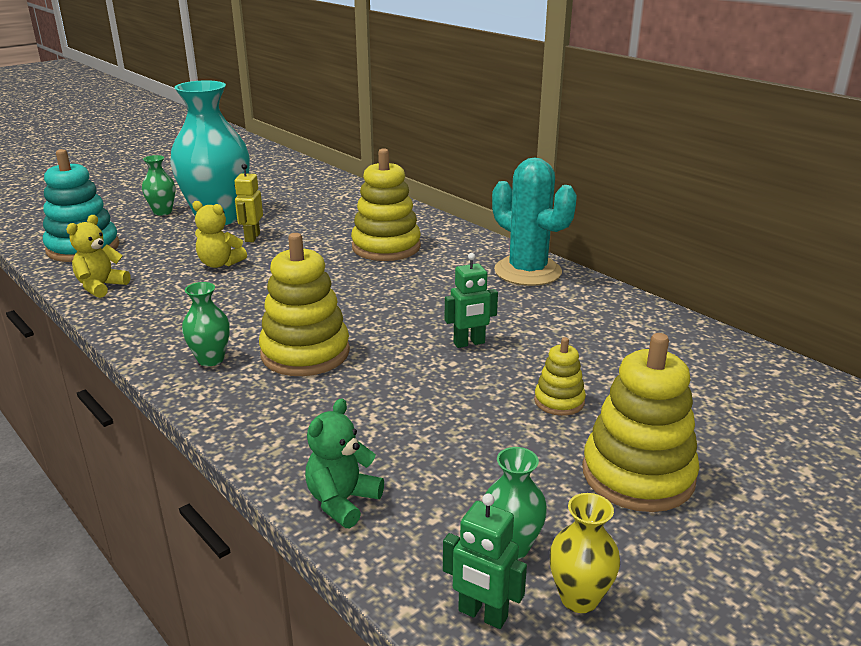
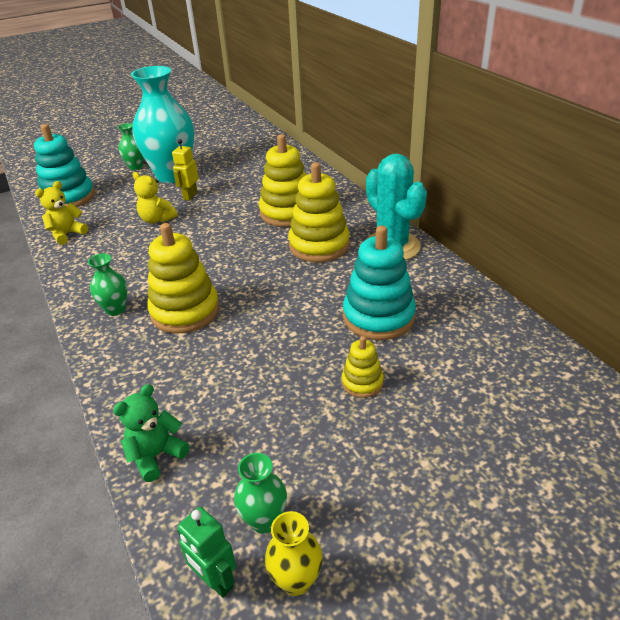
camera: 15 degrees right, 10 degrees up
green robot [445,253,498,348] -> none
yellow stacking toy [582,333,699,512] -> yellow stacking toy moved to [288,162,350,262]
none -> turquoise stacking toy [343,225,416,340]

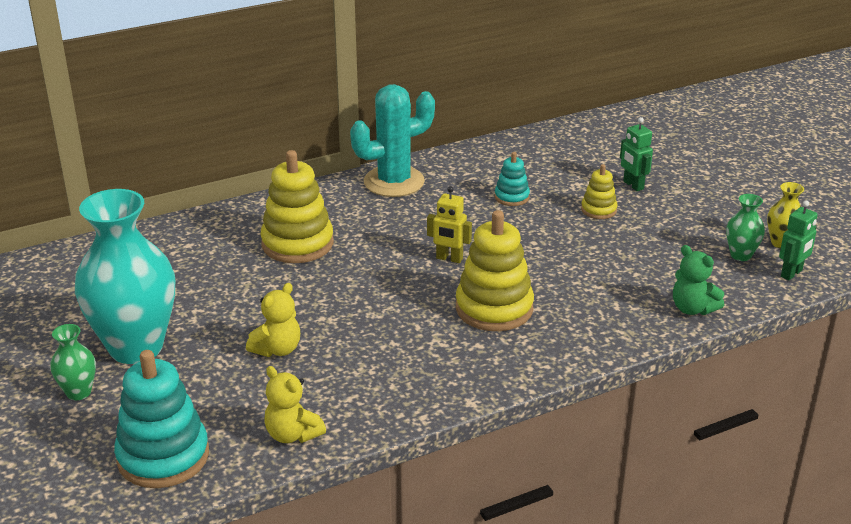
camera: 90 degrees left, 5 degrees down
green vase [88,253,127,316] -> none
yellow robot [172,139,199,201] -> yellow robot moved to [427,186,472,263]
yellow stacking toy [288,162,350,262] -> none
turquoise stacking toy [343,225,416,340] -> turquoise stacking toy [495,152,530,206], size x0.52
none -> green robot [620,117,653,191]

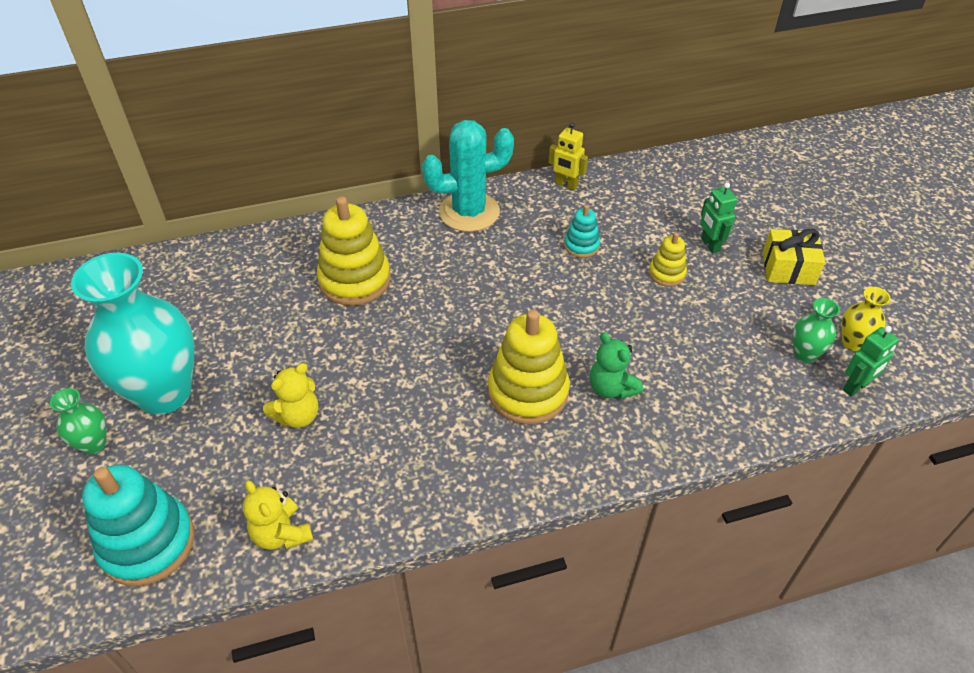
camera: 10 degrees right, 15 degrees up
yellow robot [427,186,472,263] -> yellow robot moved to [549,123,588,190]
green teddy bear [673,245,724,315] -> green teddy bear moved to [590,332,643,399]
none -> yellow gift [763,229,825,285]

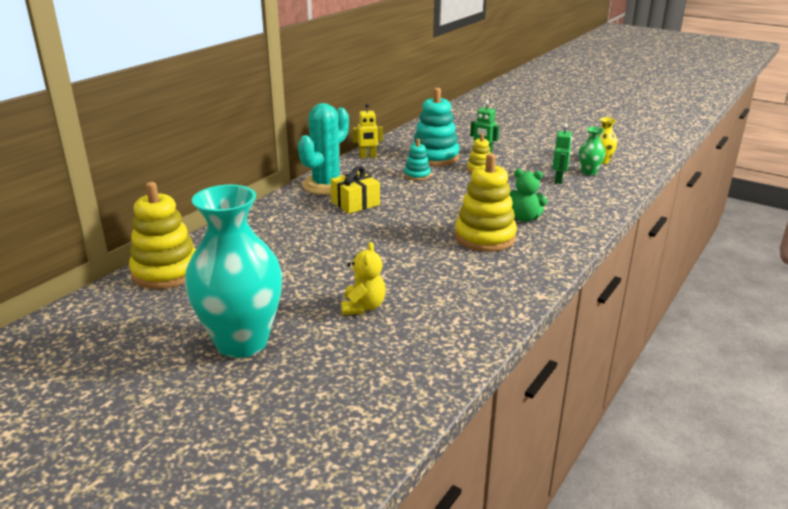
camera: 40 degrees left, 20 degrees down
green vase [50,388,106,454] -> none
turquoise stacking toy [82,465,195,586] -> turquoise stacking toy moved to [412,88,460,166]
yellow teddy bear [243,481,313,550] -> none
yellow stacking toy [317,196,391,306] -> yellow stacking toy moved to [129,182,196,289]
yellow gift [763,229,825,285] -> yellow gift moved to [330,166,380,214]
green robot [843,326,899,396] -> green robot moved to [552,124,572,184]

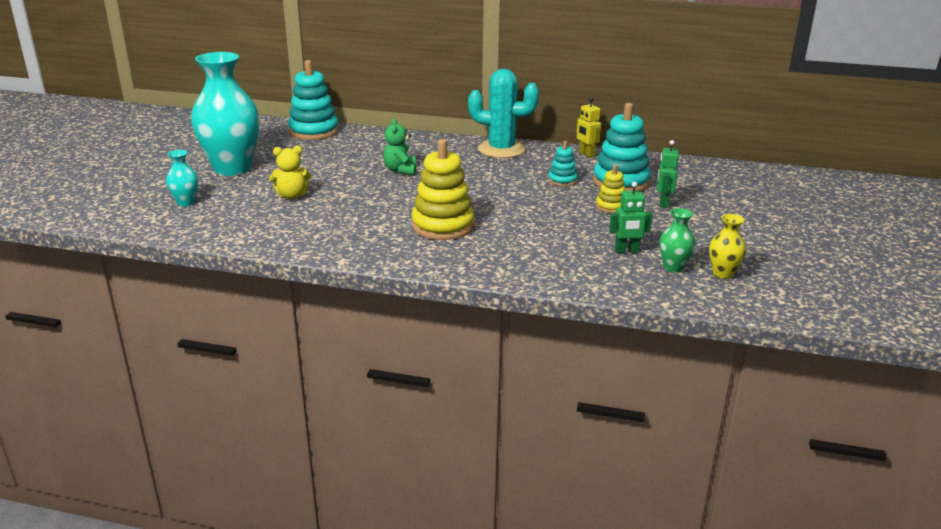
camera: 70 degrees right, 0 degrees up
yellow stacking toy [129,182,196,289] -> turquoise stacking toy [288,60,339,140]
yellow gift [330,166,380,214] -> none
green teddy bear [509,169,547,222] -> green teddy bear moved to [383,118,416,175]
none -> turquoise vase [166,150,198,207]

